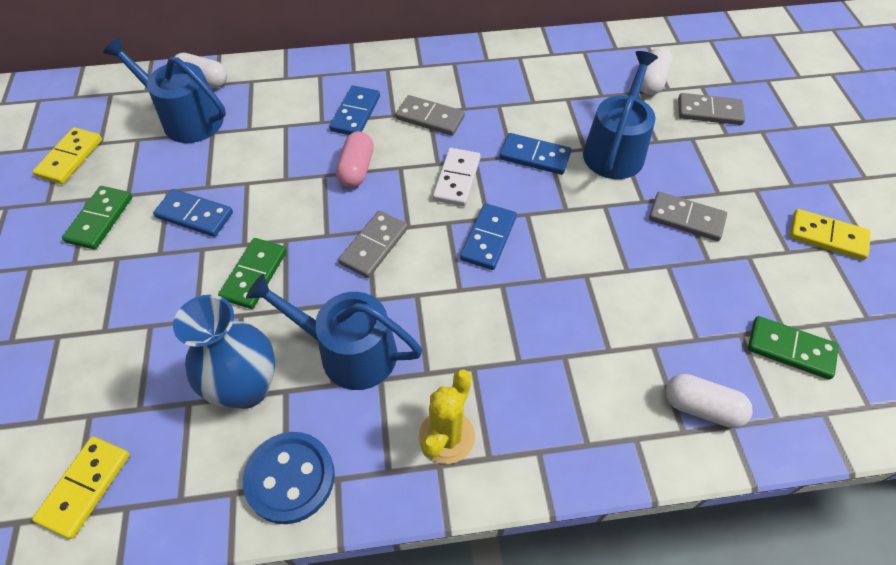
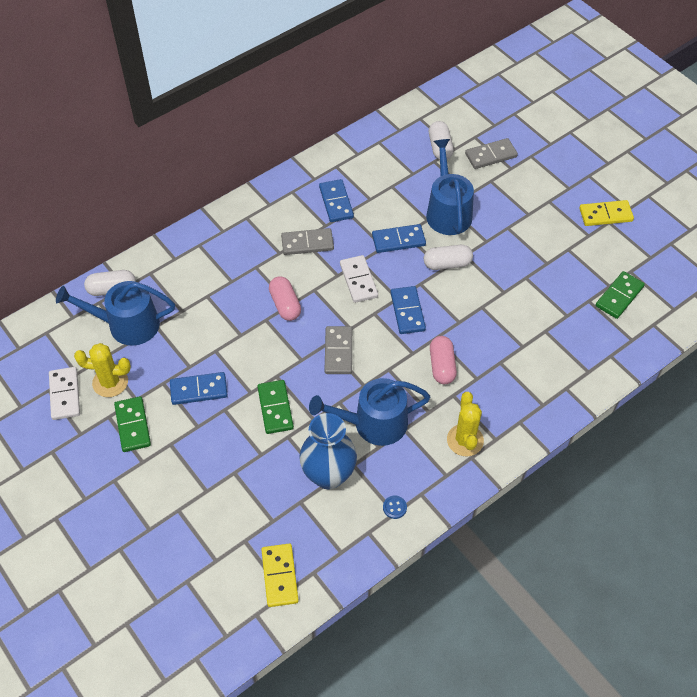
camera: 30 degrees left, 0 degrees up
yellow domino [32,127,102,184] -> white domino [49,367,80,420]
blue button [243,432,335,524] -> blue button [383,496,407,519], size x0.41
blue domino [329,85,380,135] -> blue domino moved to [319,179,354,222]
grey domino [649,192,727,241] -> none
white capsule [665,374,753,428] -> white capsule moved to [424,245,473,270]
green domino [748,316,839,380] -> green domino turned 45 degrees counterclockwise [596,271,645,319]
none -> yellow cactus [74,343,131,397]
none -> pink capsule [430,336,457,384]

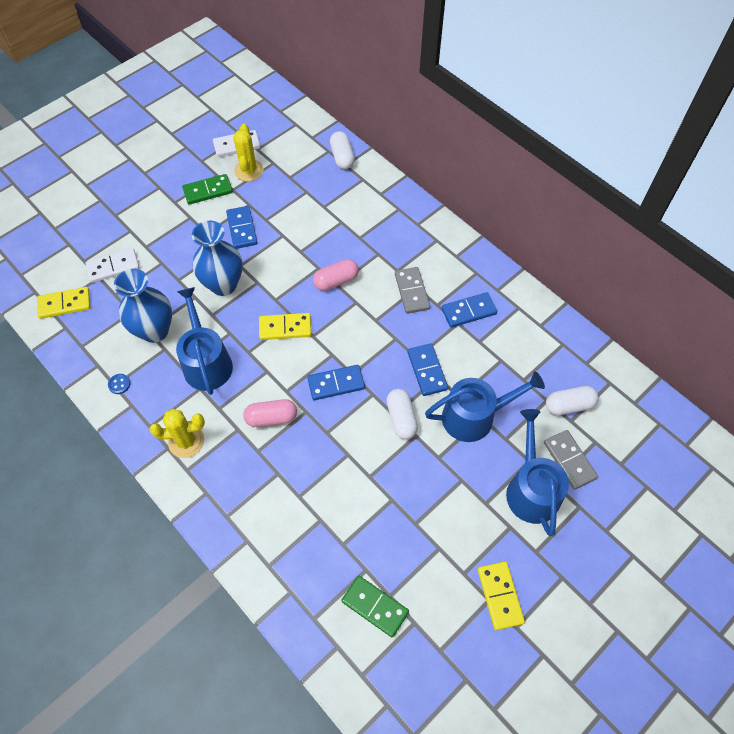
camera: 85 degrees right, 5 degrees up
blue watering can [56,281,175,346] -> blue watering can moved to [506,409,569,536]
green domino [257,380,294,434] -> blue vase [192,221,243,296]
grey domino [325,326,352,374] -> yellow domino [259,313,311,340]
white domino [340,255,378,303] -> white domino moved to [85,248,139,283]

